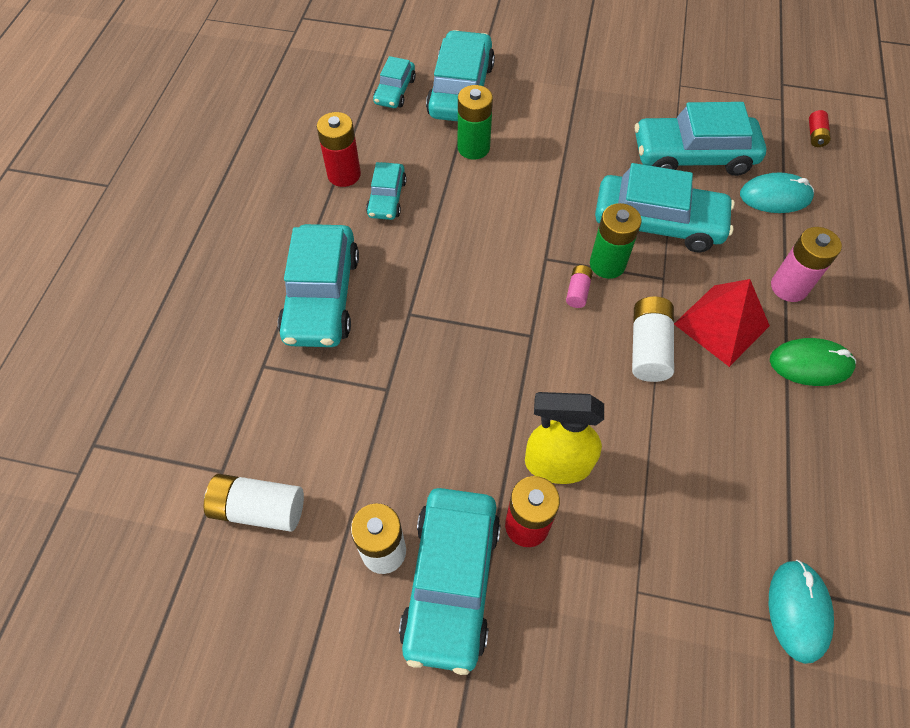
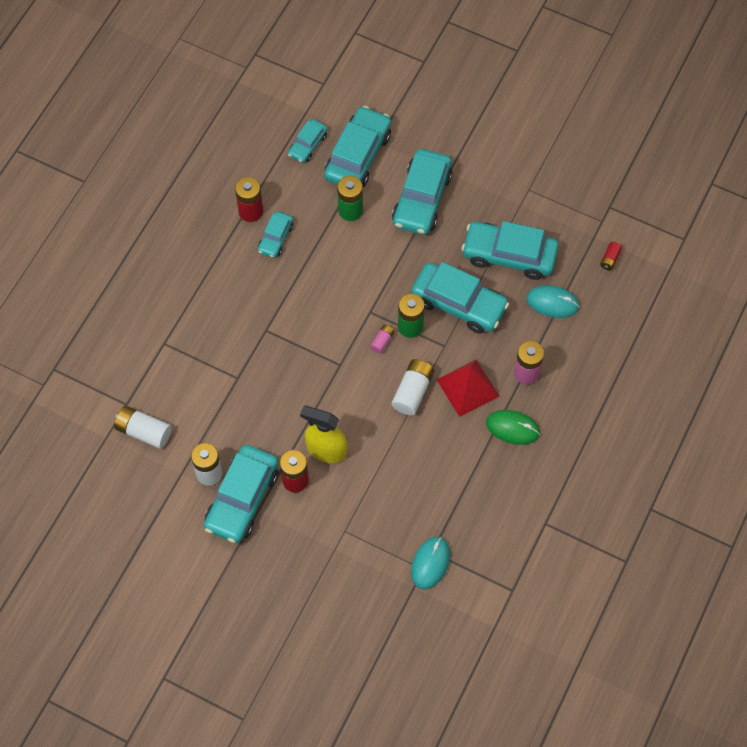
camera: 15 degrees right, 5 degrees up
turquoise car [278,224,359,347] -> turquoise car moved to [392,149,453,235]

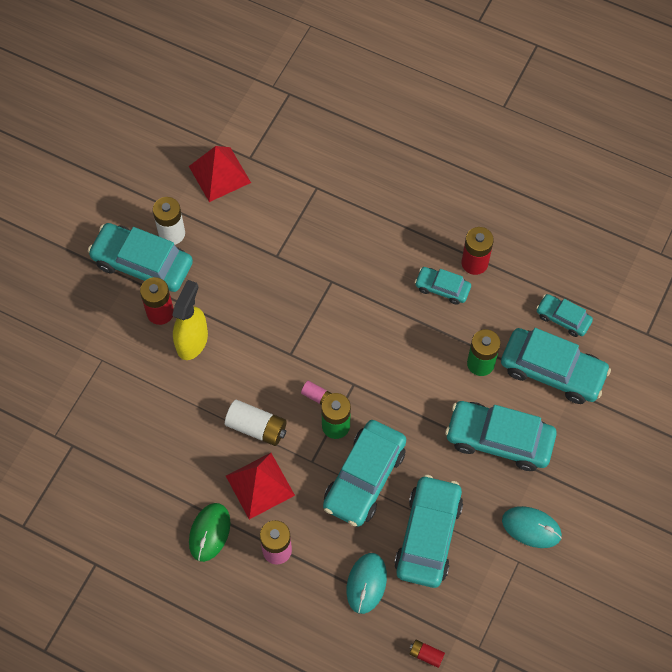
camera: 90 degrees right, 0 degrees up
white battery [114,406,172,449] -> red pyramid [189,146,251,202]
turquoise mouse [411,537,450,590] -> turquoise mouse moved to [502,506,562,548]

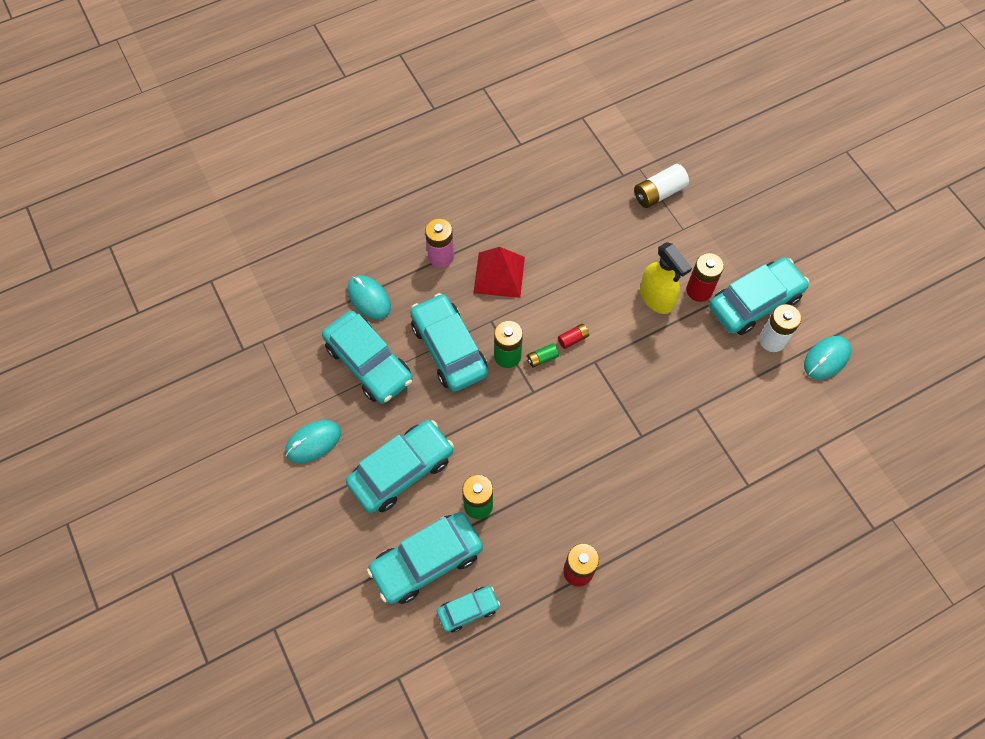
camera: 125 degrees right, 0 degrees up
red pyramid [189,146,251,202] -> none
green mouse [189,503,230,562] -> none
white battery [225,400,287,446] -> white battery moved to [634,164,689,208]
pink battery [301,381,332,405] -> green battery [527,343,559,368]
red battery [410,640,445,668] -> red battery moved to [558,324,589,349]
turquoise car [415,267,471,305] -> none
none -> turquoise mouse [804,336,851,379]

